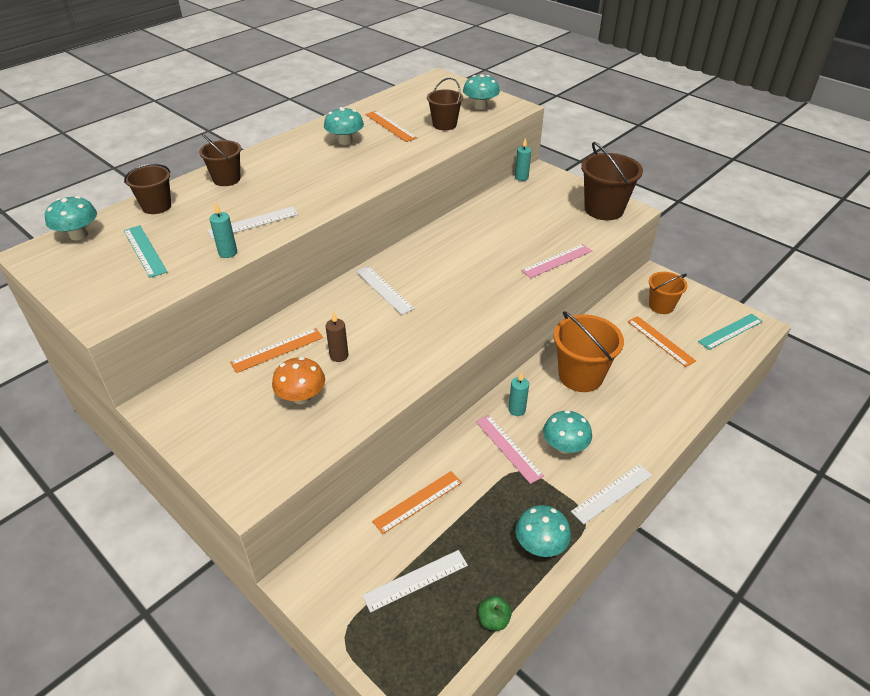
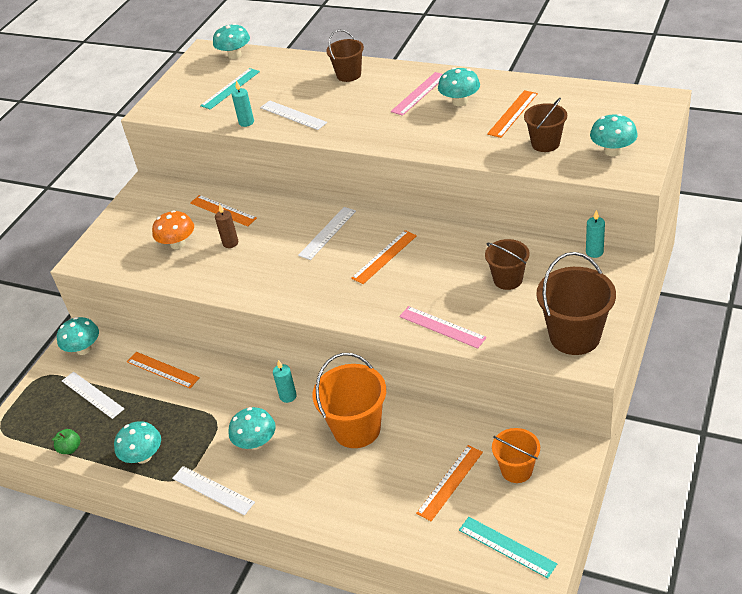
camera: 75 degrees right, 0 degrees up
brown bucket [124,164,171,214] -> brown bucket moved to [485,239,530,290]
pink ruler [476,415,544,484] -> pink ruler moved to [391,72,443,116]
none -> turquoise mushroom [57,317,99,355]
none -> orange ruler [351,230,417,284]

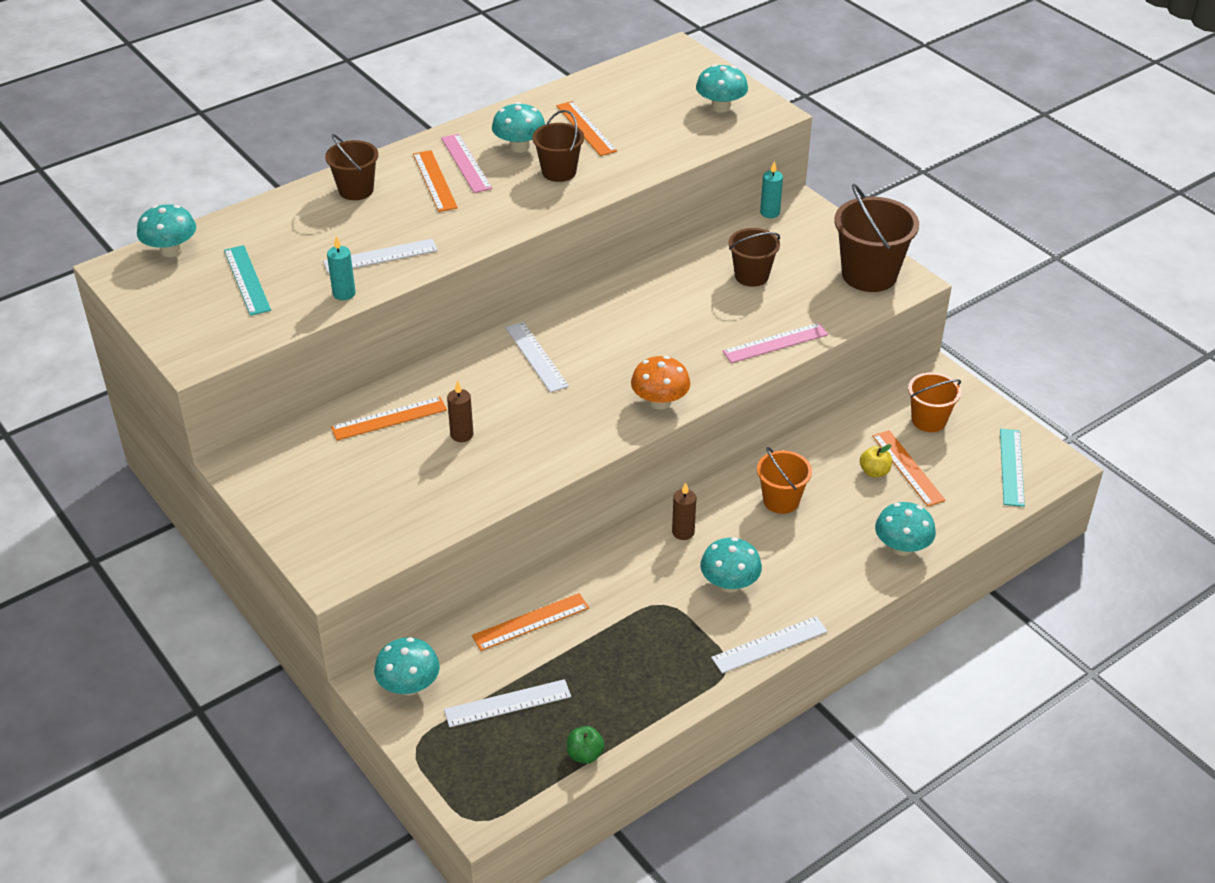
camera: 65 degrees left, 0 degrees up
turquoise mushroom [114,421,161,464] -> turquoise mushroom moved to [875,502,936,556]
orange mushroom [152,210,194,249] -> orange mushroom moved to [631,356,690,410]
turquoise candle [273,360,297,403] -> brown candle [672,482,696,540]
orange bucket [312,353,386,448] -> orange bucket [757,447,812,514], size x0.62
orange ruler [351,230,417,284] -> orange ruler moved to [413,150,458,212]
turquoise ruler [459,517,557,578] -> turquoise ruler turned 60 degrees counterclockwise [1000,429,1025,507]
brown bucket [524,98,567,152] -> brown bucket moved to [532,110,584,182]
none -> yellow apple [860,444,892,477]

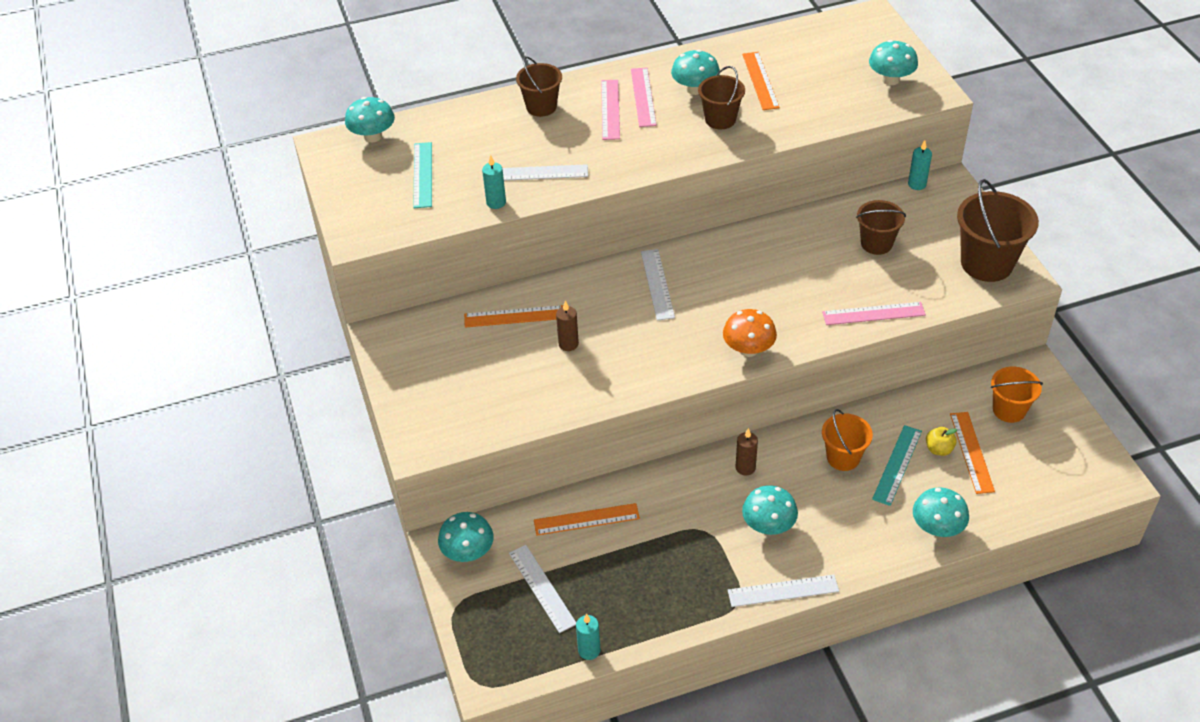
camera: 20 degrees right, 5 degrees up
orange ruler [413,150,458,212] -> pink ruler [601,80,620,140]
white ruler [444,679,571,728] -> white ruler turned 60 degrees clockwise [509,545,576,633]
green apple [567,726,605,764] -> turquoise candle [576,614,600,660]
turquoise ruler [1000,429,1025,507] -> turquoise ruler moved to [872,425,922,506]

